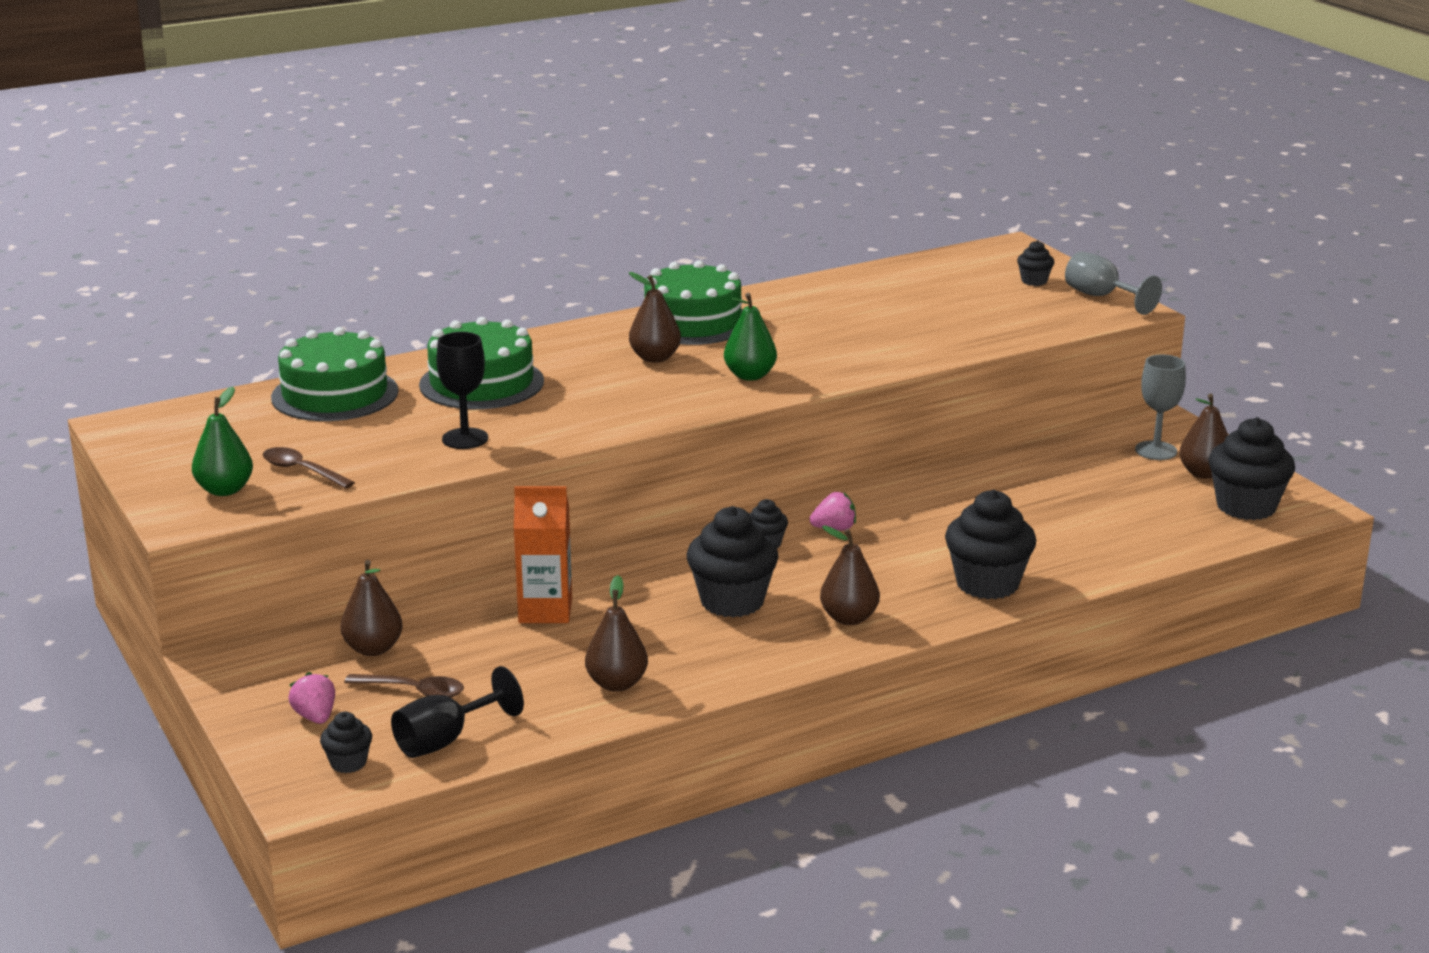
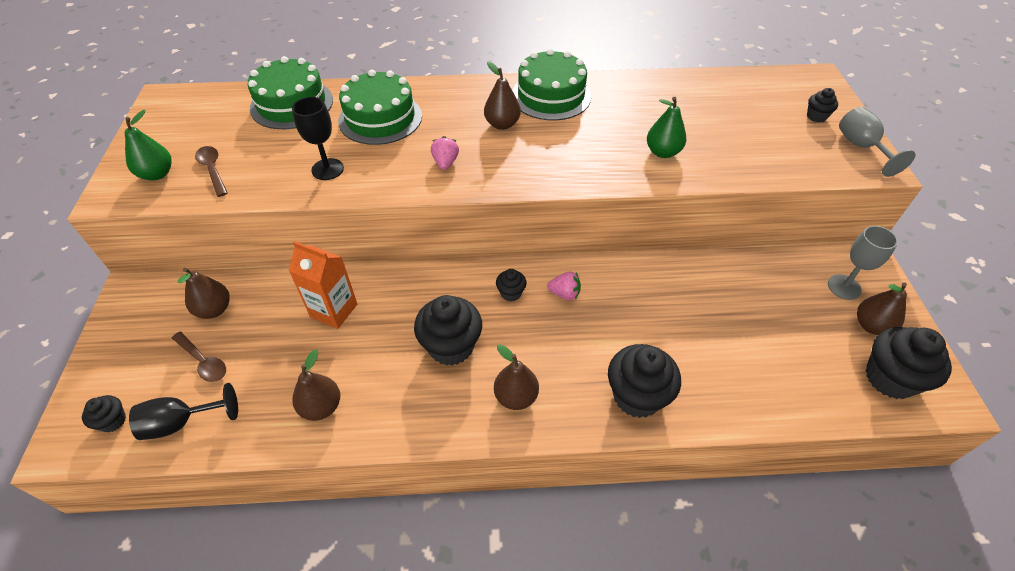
camera: 25 degrees right, 25 degrees up
pink strawberry [288,672,335,724] -> pink strawberry moved to [431,136,459,170]
green pear [724,293,777,381] -> green pear moved to [647,97,686,158]

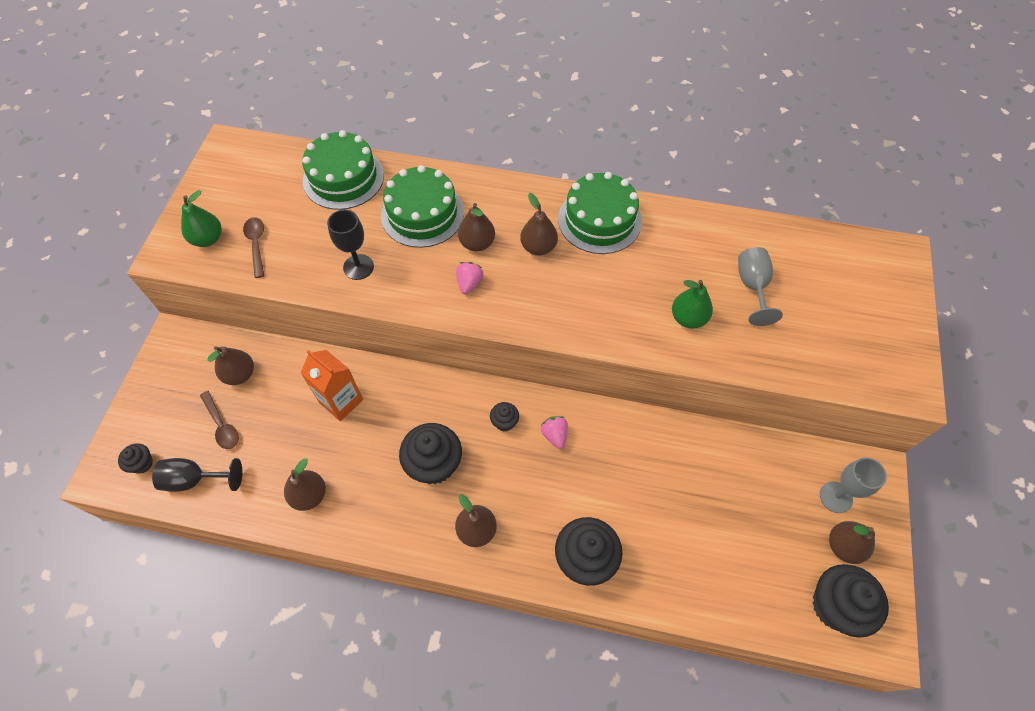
camera: 15 degrees right, 10 degrees up
pink strawberry [547,272,581,300] -> pink strawberry turned 135 degrees counterclockwise [541,416,568,449]
black cupcake [807,88,838,123] -> none
grey goblet [839,107,916,177] -> grey goblet moved to [738,247,783,326]
none -> brown pear [458,203,495,251]

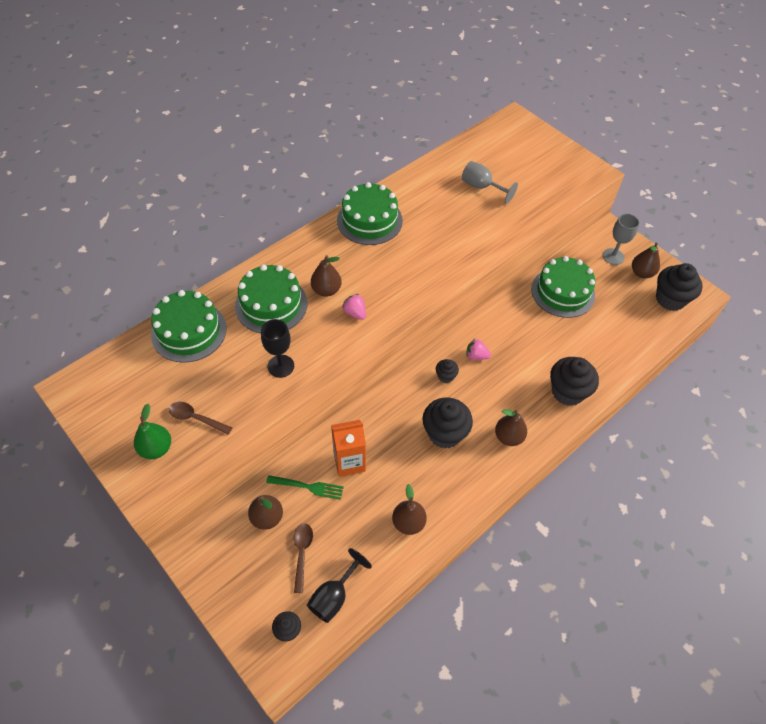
camera: 55 degrees left, 5 degrees down
brown spoon [200,391,239,449] -> brown spoon turned 90 degrees counterclockwise [294,523,313,593]
brown pear [520,193,558,256] -> none
green pear [672,280,713,329] -> none
none -> green fork [266,475,344,500]
none -> green cake [531,256,596,318]

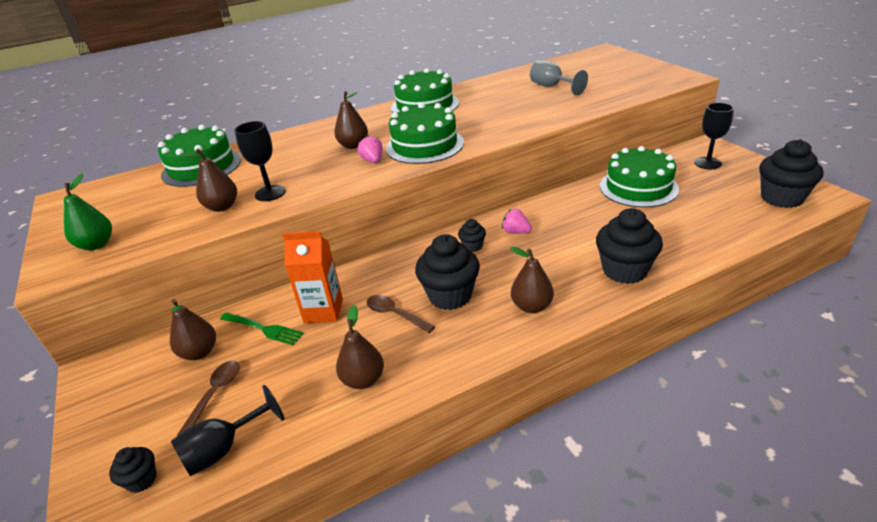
camera: 20 degrees right, 20 degrees down
brown spoon [169,402,232,435] -> brown spoon moved to [367,295,435,333]
green cake [235,264,307,333] -> green cake moved to [386,103,464,164]
grey goblet [603,214,639,265] -> black goblet [694,103,734,169]
brown pear [632,243,660,278] -> brown pear moved to [180,148,237,212]

